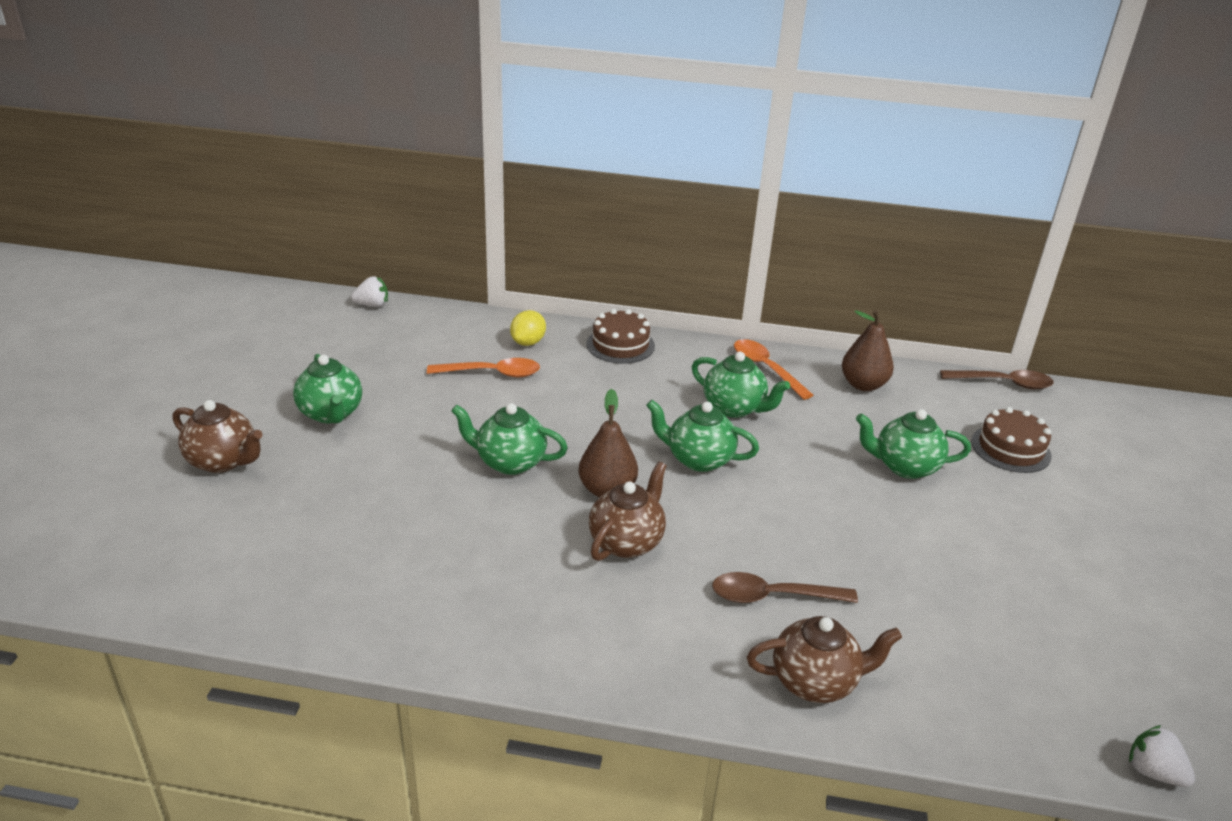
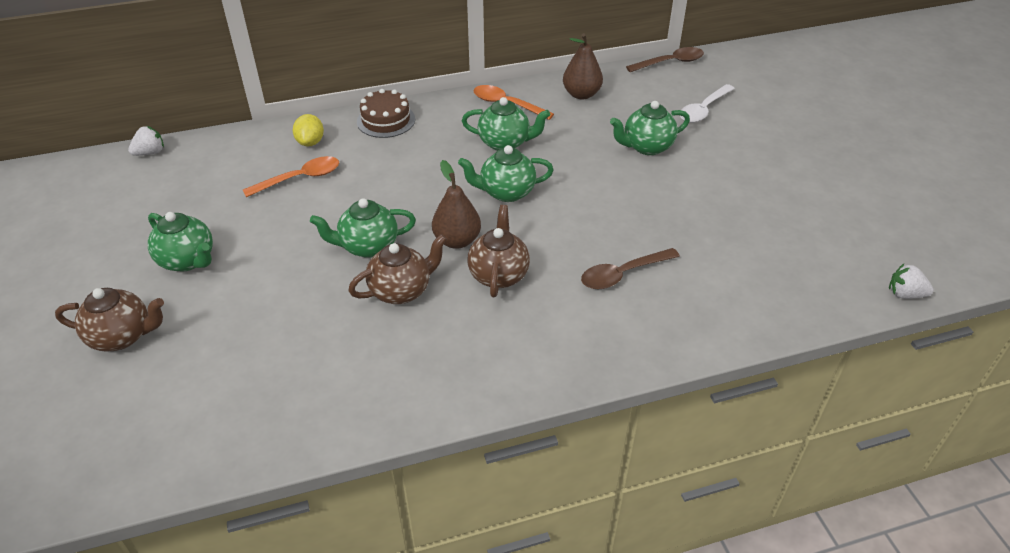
camera: 25 degrees left, 10 degrees up
brown teapot [747,616,902,703] -> brown teapot moved to [348,234,447,304]
brown cake [971,407,1052,473] -> white spoon [680,84,735,123]

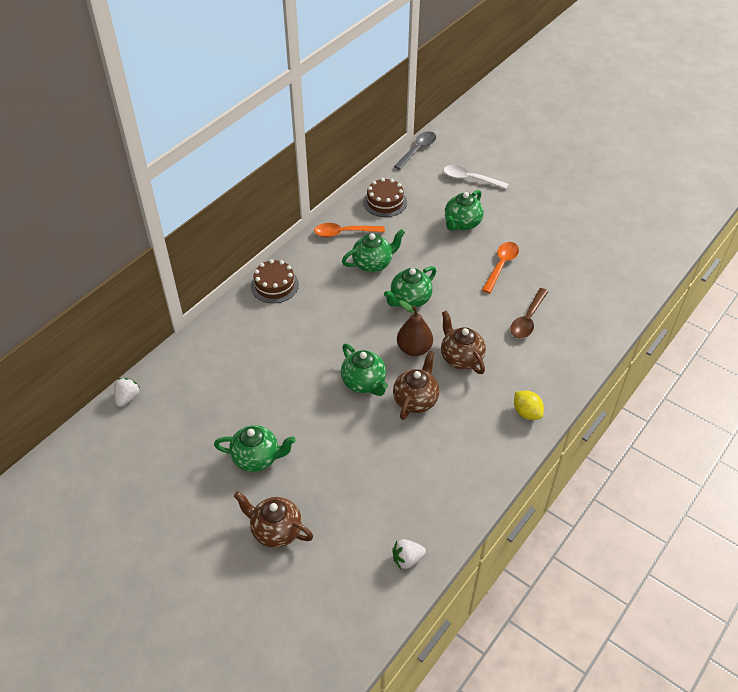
camera: 35 degrees left, 5 degrees up
brown teapot [55,288,164,352] -> brown teapot turned 120 degrees counterclockwise [234,491,313,548]
orange spoon [243,156,339,197] -> orange spoon moved to [482,242,519,293]
yellow lemon [293,114,324,147] -> yellow lemon moved to [514,391,544,420]
green teapot [310,198,416,258] -> green teapot turned 75 degrees counterclockwise [341,344,388,396]
brown pear [563,33,603,99] -> brown cake [363,178,407,217]
brown spoon [626,47,704,72] -> grey spoon [394,132,436,170]
white spoon [680,84,735,123] -> white spoon turned 105 degrees clockwise [443,165,508,189]
white strawberry [889,264,934,299] -> white strawberry moved to [392,539,426,569]

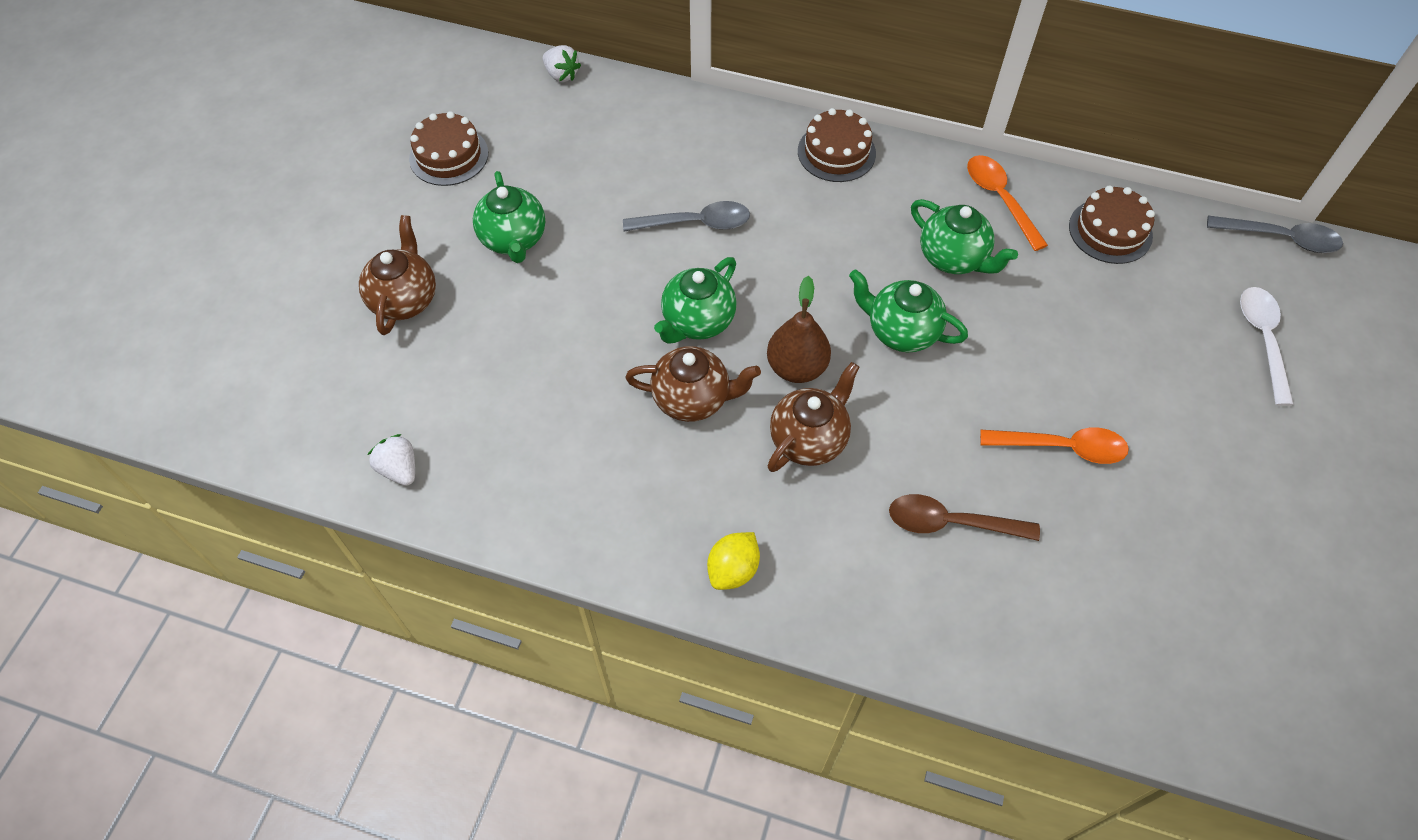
camera: 70 degrees right, 10 degrees up
white strawberry [114,378,141,407] -> white strawberry turned 45 degrees clockwise [543,45,581,82]
green teapot [445,190,483,231] -> none
none -> brown cake [409,111,488,186]
none -> grey spoon [623,201,750,231]

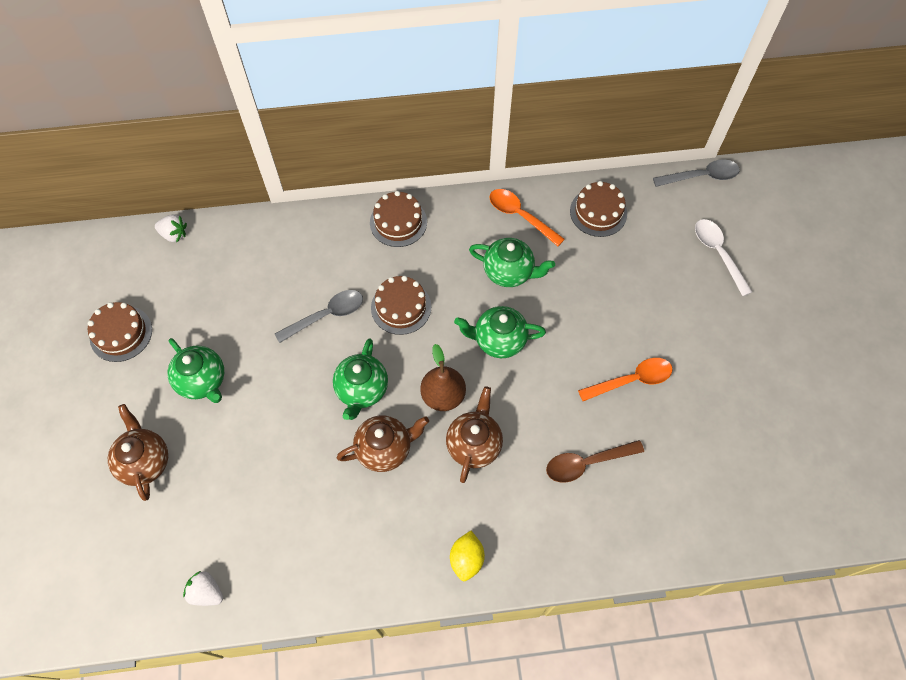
camera: 25 degrees left, 5 degrees up
none -> brown cake [371,276,431,335]

